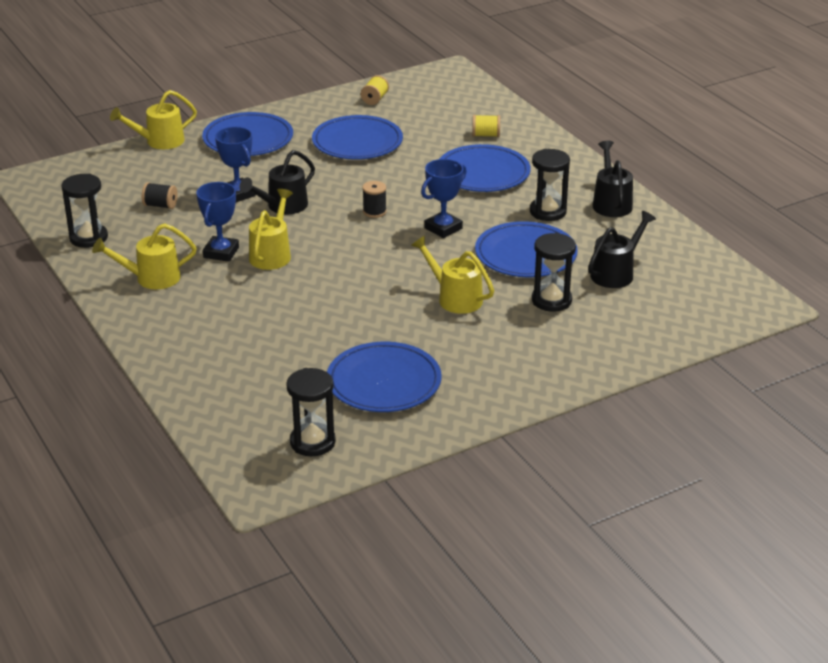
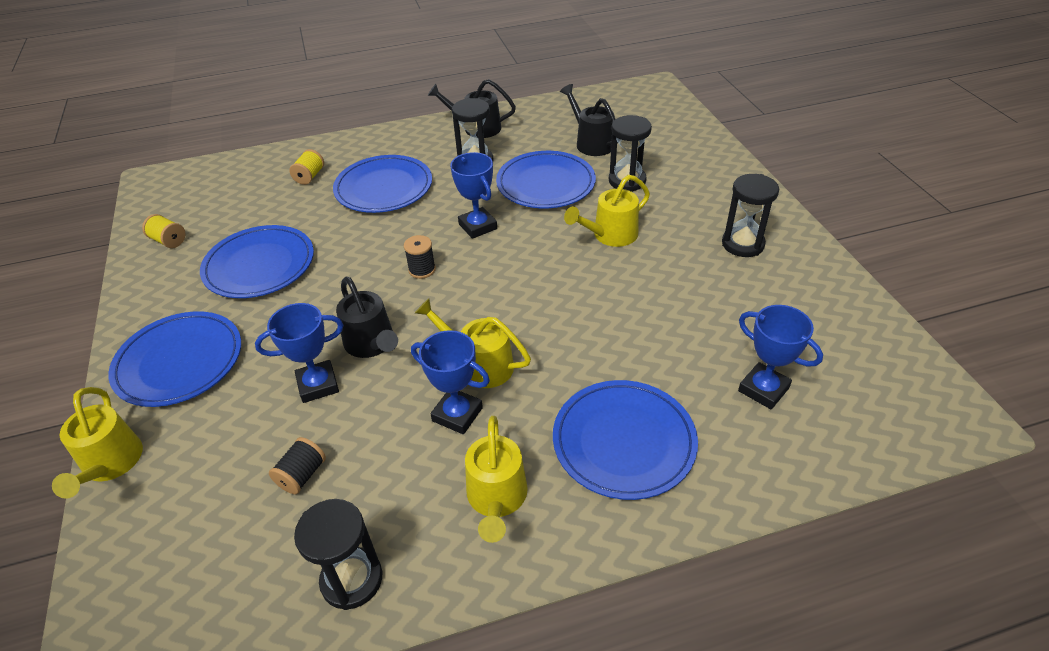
camera: 75 degrees left, 10 degrees up
black hourglass [286,368,336,456] -> black hourglass moved to [722,174,779,257]
blue plate [327,342,442,412] -> blue plate moved to [553,380,698,500]
none -> blue trophy [738,305,823,410]

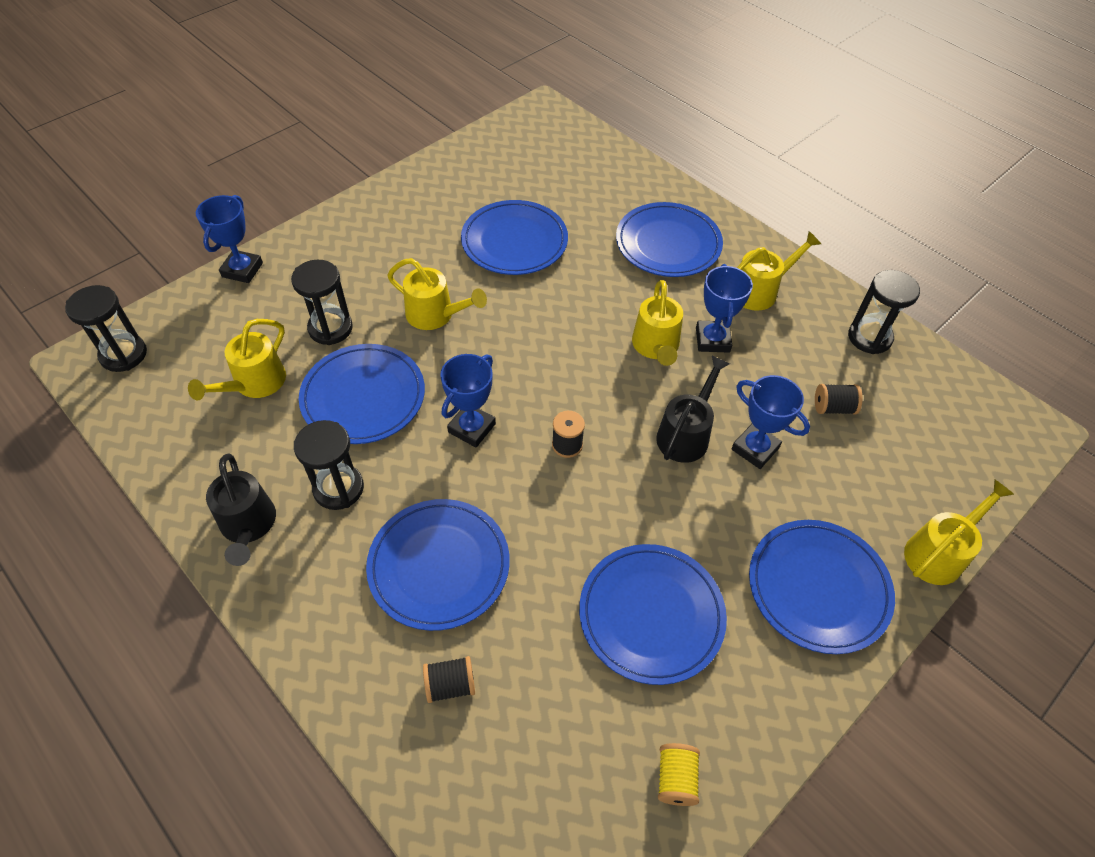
camera: 120 degrees left, 10 degrees up
yellow spool [289,149,324,185] -> black spool [423,656,475,703]
black watering can [560,84,618,156] -> yellow watering can [188,319,286,400]
black hourglass [722,174,779,257] -> black hourglass moved to [65,285,147,372]
blue trophy [738,305,823,410] -> blue trophy moved to [196,195,263,283]
none -> blue plate [461,200,568,275]

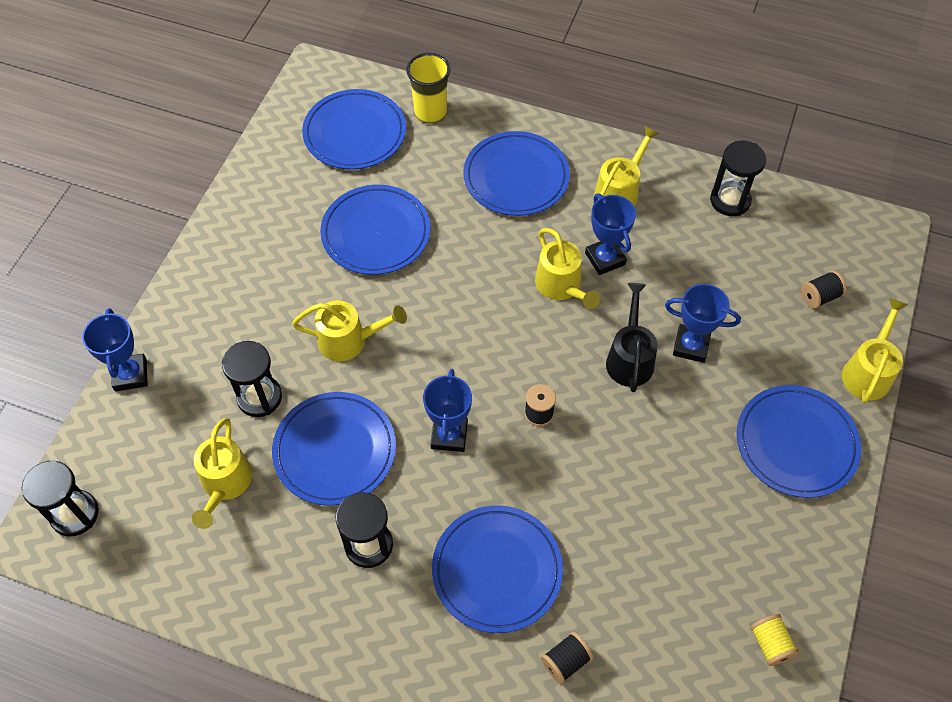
camera: 25 degrees left, 5 degrees up
black watering can [206,453,276,566] -> none
blue plate [579,544,727,685] -> blue plate moved to [302,89,406,170]
black spool [815,384,863,415] -> black spool moved to [801,271,847,309]
none -> yellow cup [406,53,451,123]

